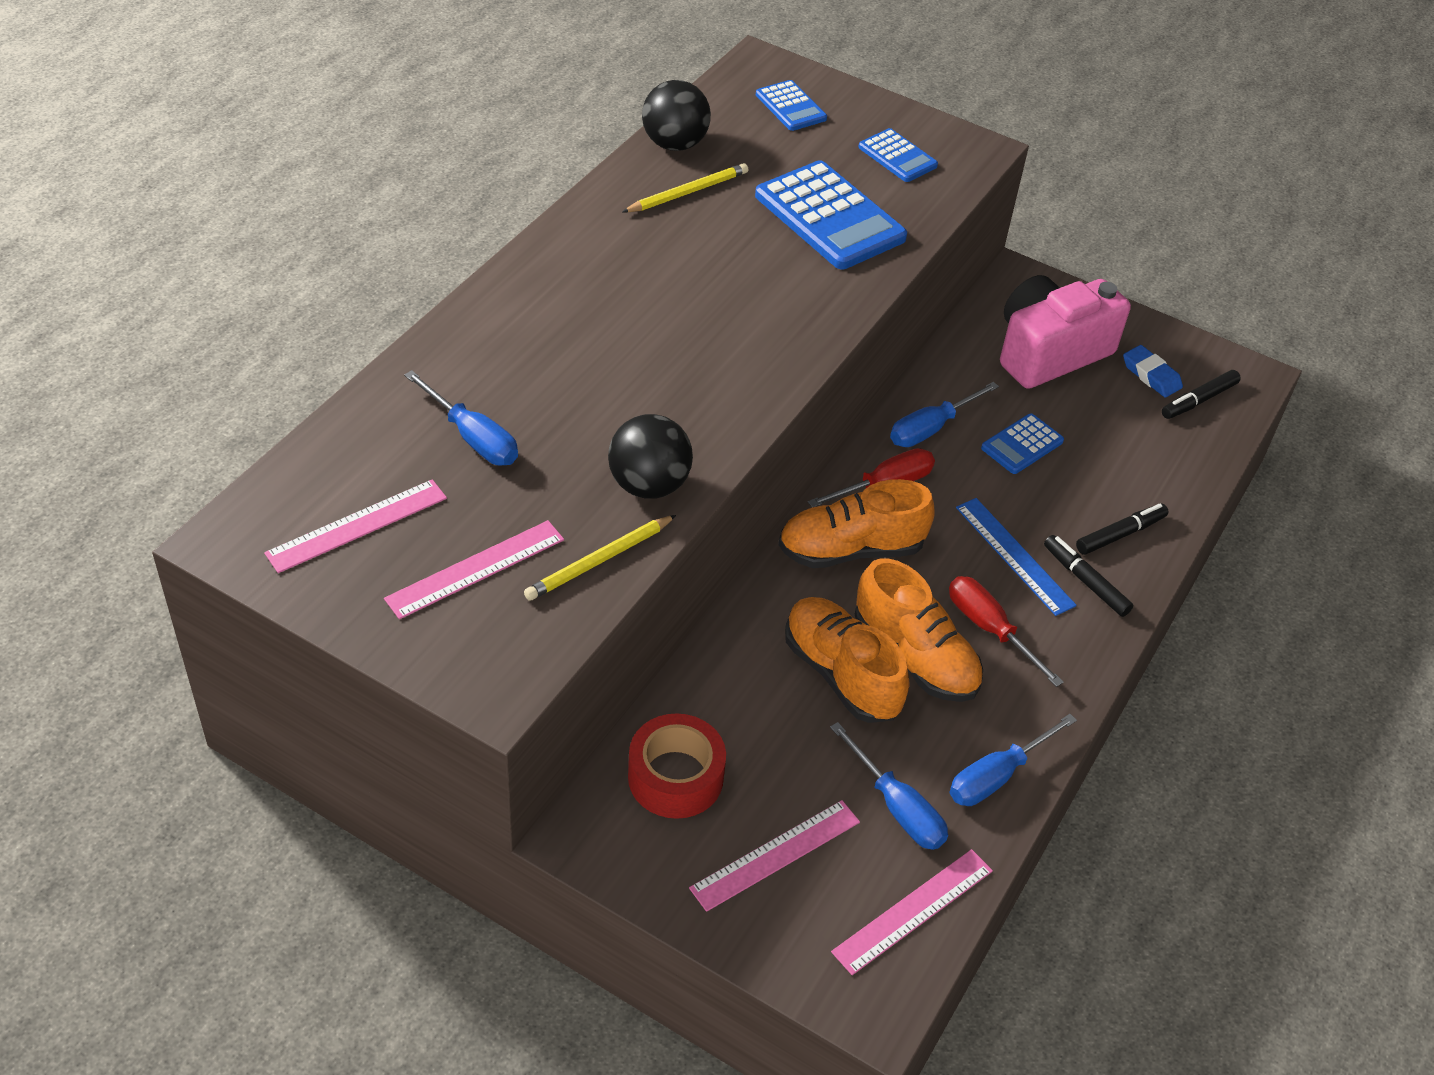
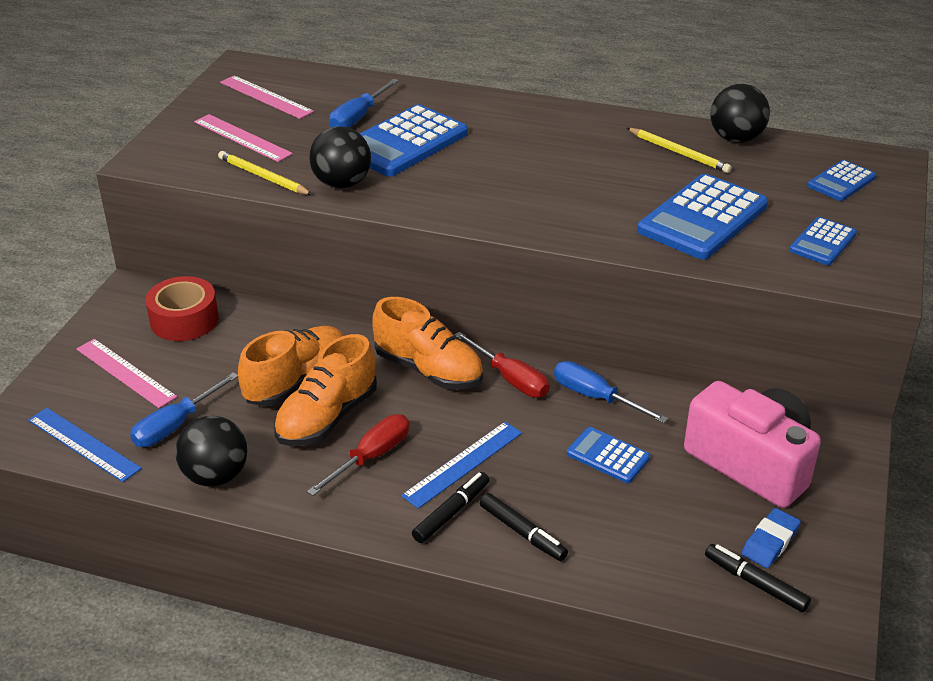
camera: 80 degrees right, 10 degrees down
orange shoe [778,479,935,568] -> orange shoe turned 150 degrees clockwise [372,297,483,390]
pink ruler [831,849,993,975] -> blue ruler [28,408,142,482]
blue screwdriver [950,714,1077,806] -> black ball [175,416,247,487]
none -> blue calculator [360,104,468,177]

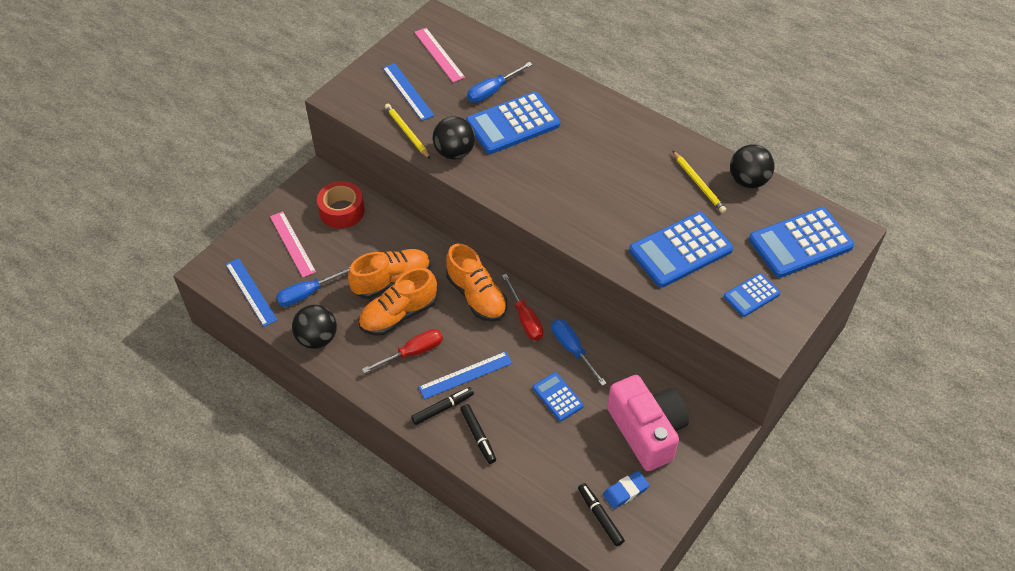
camera: 20 degrees right, 15 degrees up
pink ruler [194,114,293,162] -> blue ruler [383,63,435,121]
blue calculator [808,160,876,201] -> blue calculator [749,207,854,278], size x1.88

